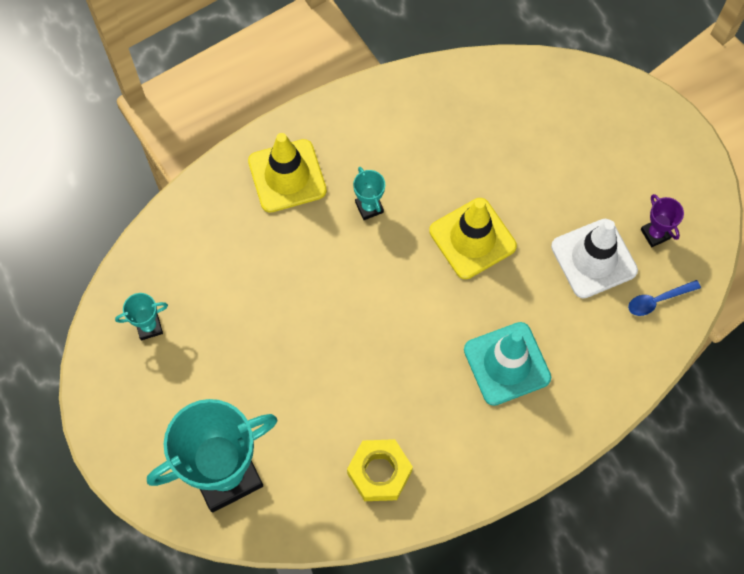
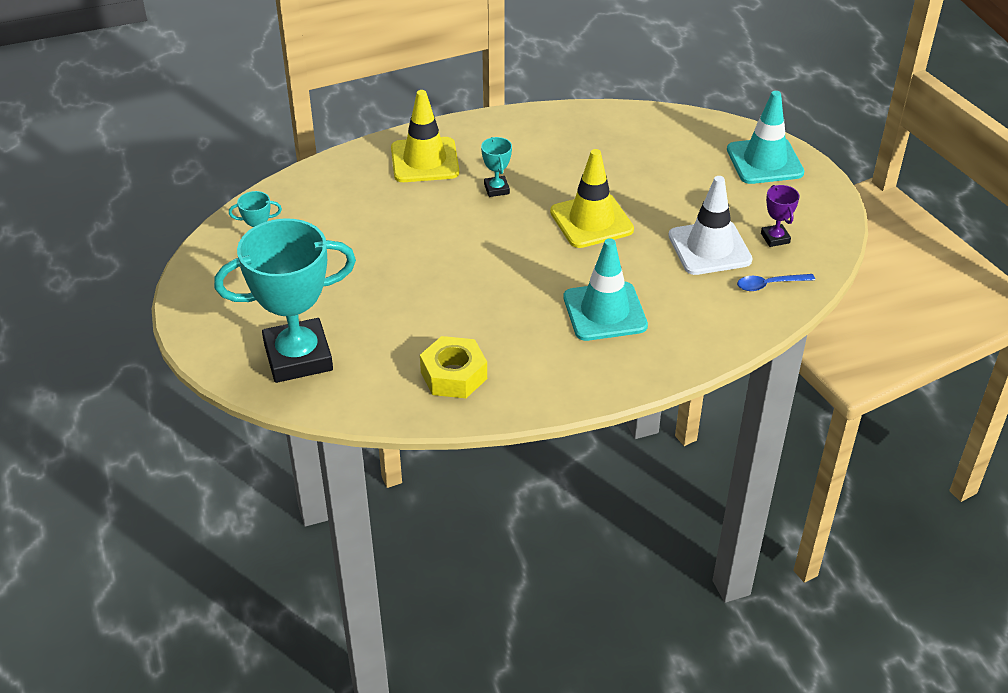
camera: 10 degrees right, 25 degrees down
none -> turquoise traffic cone [727,91,804,184]

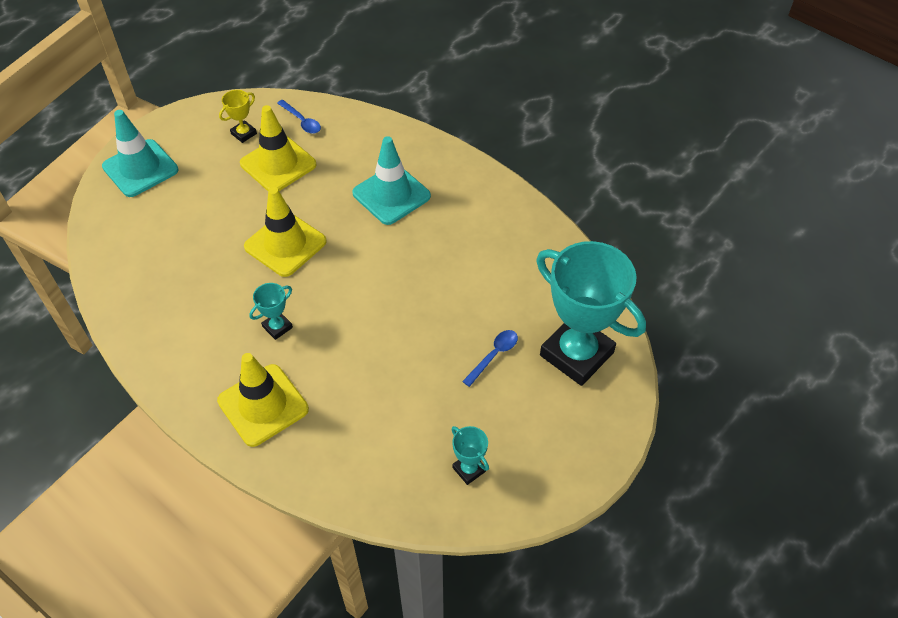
camera: 120 degrees left, 10 degrees up
yellow nut [420,336,487,398] -> none
white traffic cone [668,176,753,275] -> yellow traffic cone [240,105,316,191]
purple trophy [761,185,800,247] -> yellow trophy [219,90,257,143]
none -> blue spoon [462,330,518,387]

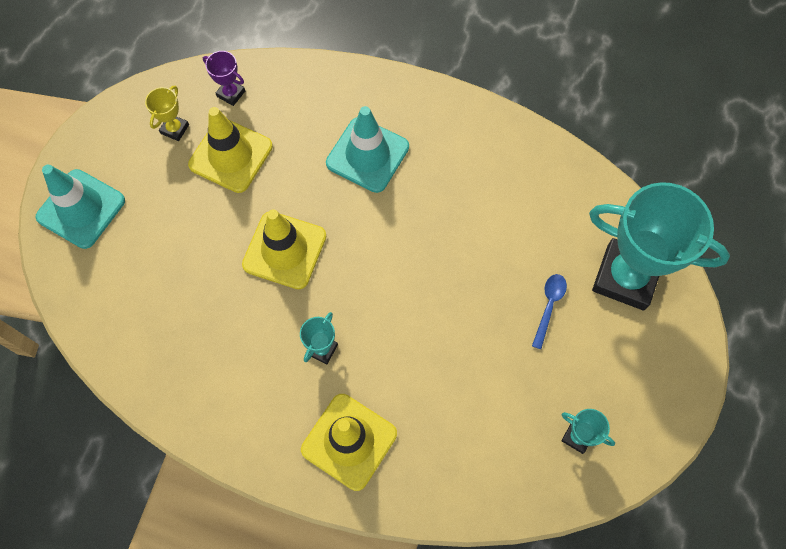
camera: 20 degrees left, 15 degrees up
blue spoon [277,100,321,134] -> purple trophy [203,51,245,106]

